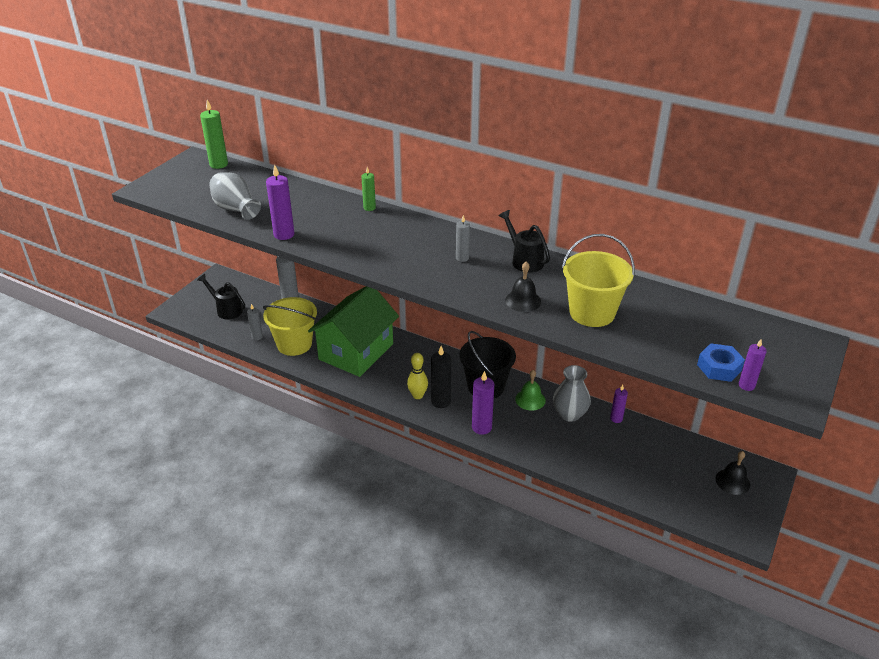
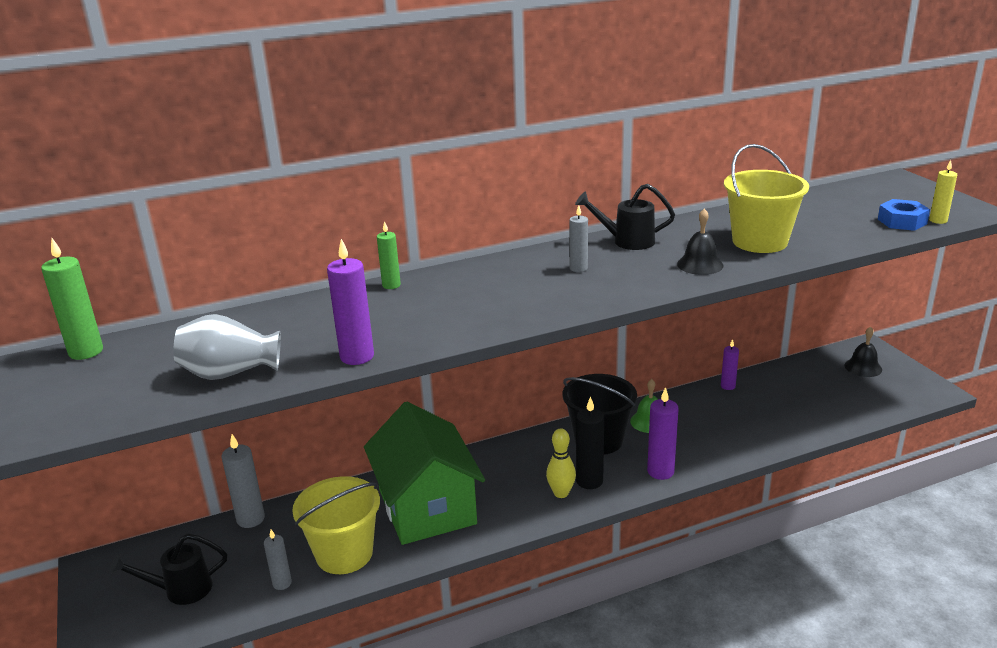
camera: 50 degrees left, 10 degrees down
grey vase [553,365,591,422] -> none
purple candle [739,339,767,391] -> yellow candle [929,160,957,224]

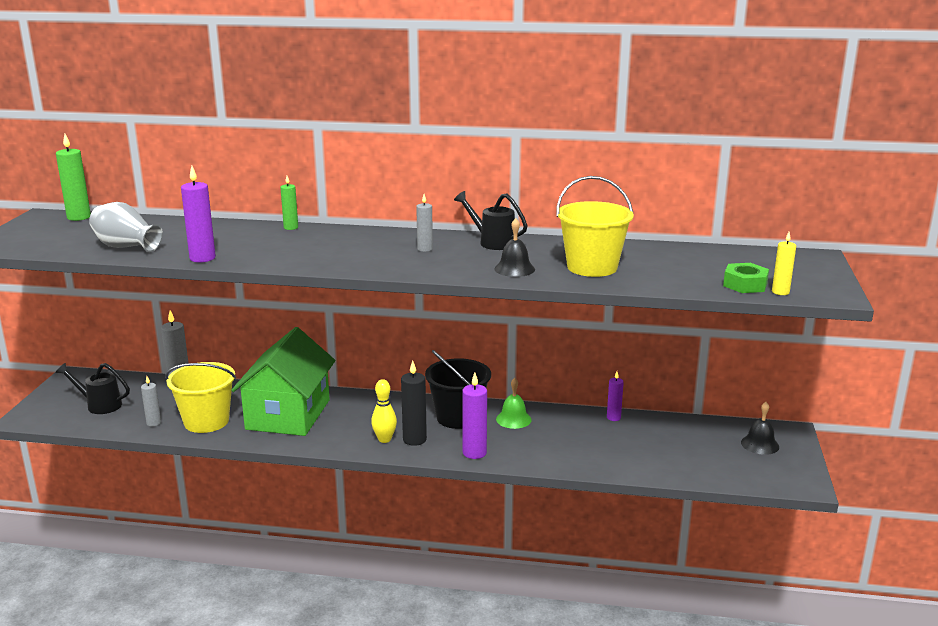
camera: 30 degrees right, 5 degrees down
blue nut [878,199,930,231] -> green nut [723,263,769,293]

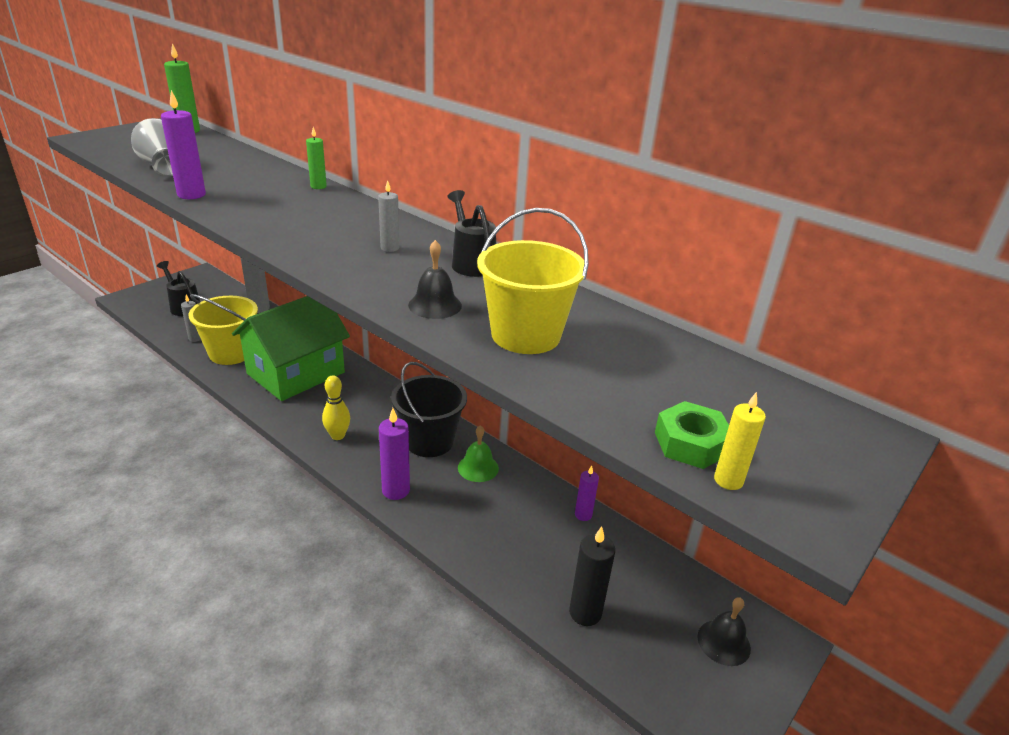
camera: 30 degrees right, 10 degrees up
black candle [401,360,427,446] -> black candle moved to [569,527,615,626]

